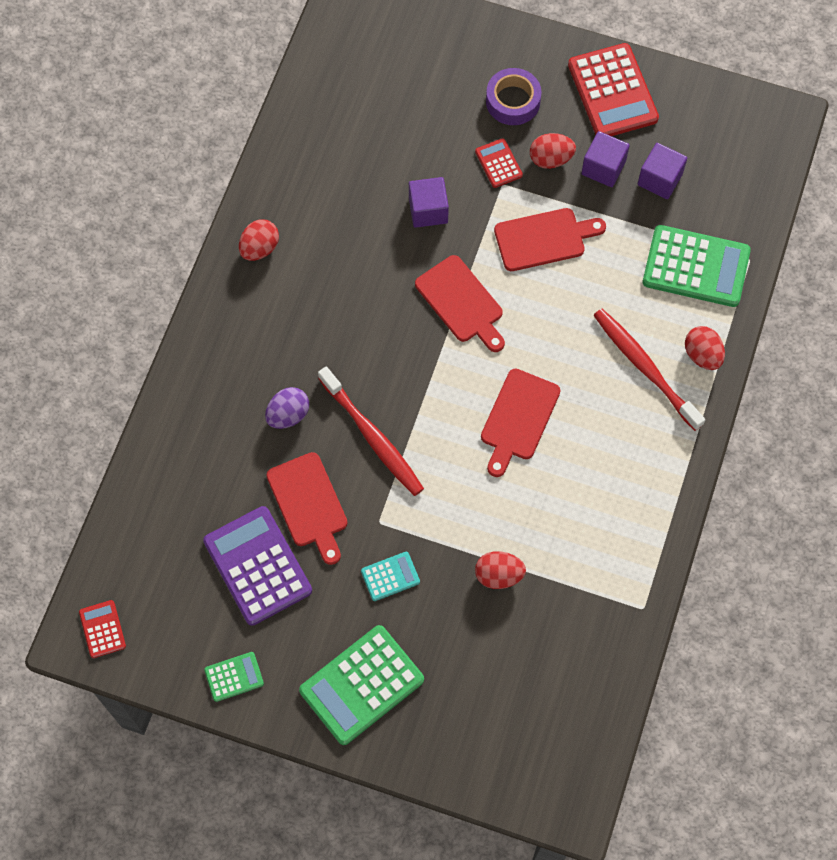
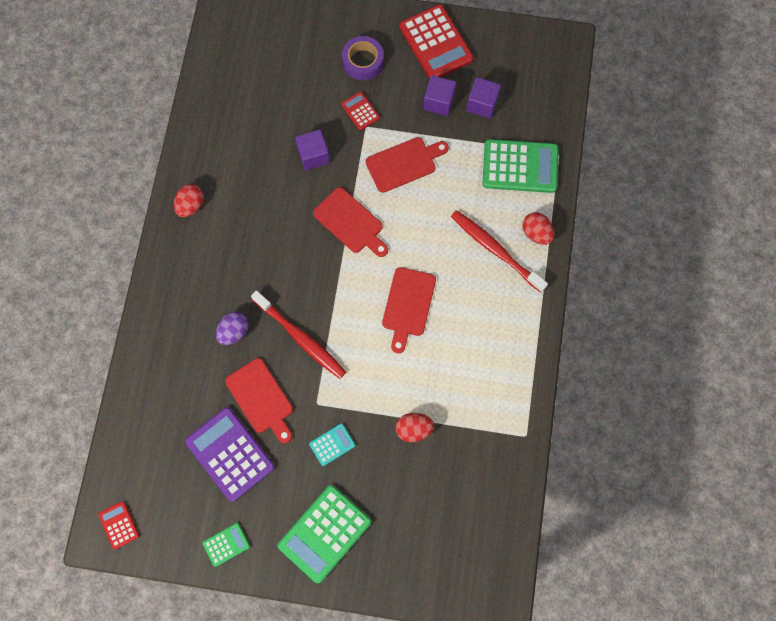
camera: 10 degrees left, 5 degrees up
red egg [530,133,576,169] -> none

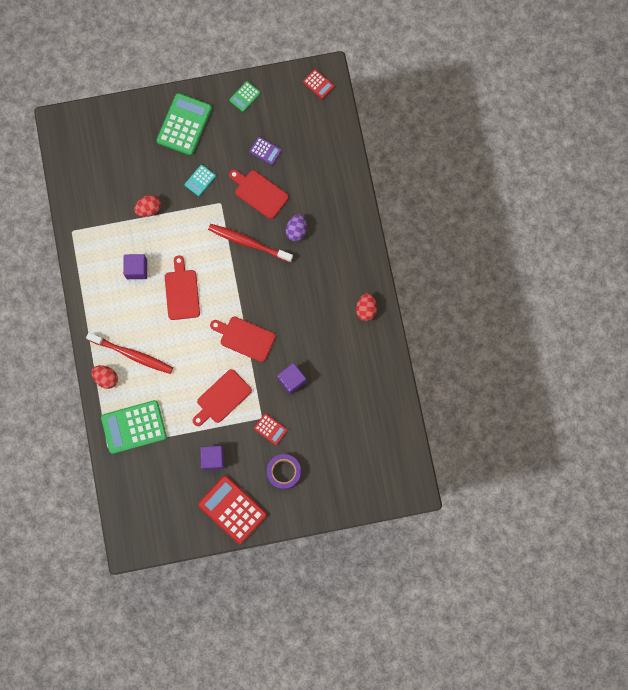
camera: 160 degrees right, 5 degrees up
purple calculator [185,407,275,502] -> purple calculator [249,137,282,165], size x0.49
purple cube [466,77,501,119] -> purple cube moved to [123,254,147,279]

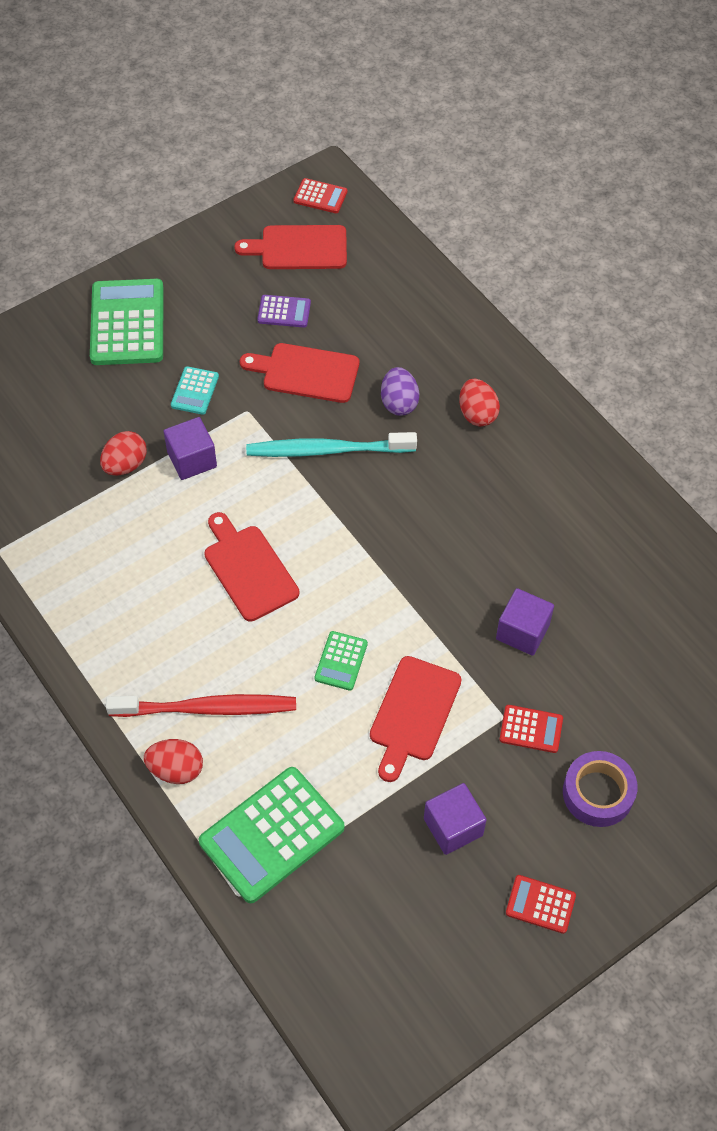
camera: 25 degrees left, 20 degrees down
purple cube [123,254,147,279] -> purple cube moved to [164,417,217,480]
red calculator [198,476,267,544] -> red calculator [506,875,576,934], size x0.49
red toothbrush [208,224,293,263] -> turquoise toothbrush [246,432,417,457]
red cutting board [210,316,275,362] -> red cutting board moved to [234,225,347,269]
green calculator [229,81,260,112] -> green calculator moved to [314,631,368,691]
red egg [356,293,377,321] -> red egg moved to [459,379,500,427]

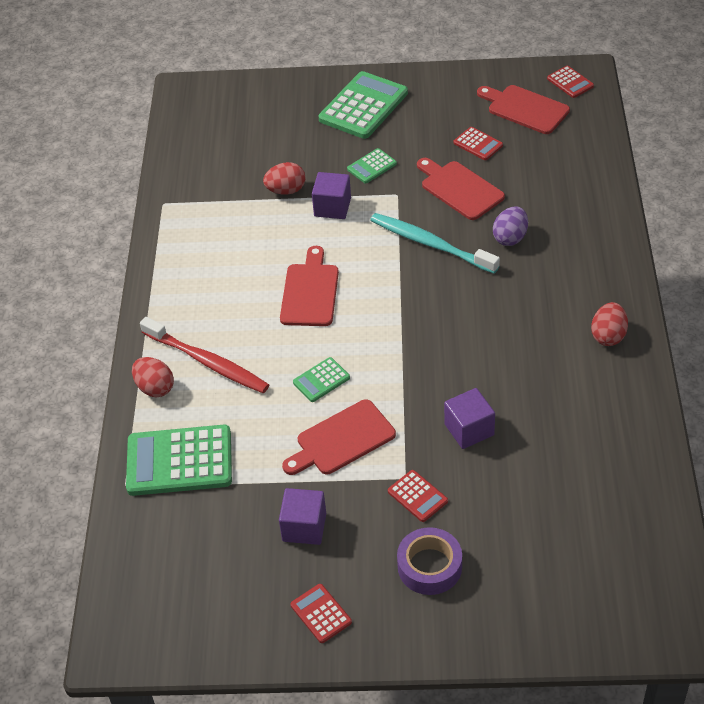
camera: 40 degrees right, 10 degrees down
turquoise calculator [171,366,219,415] -> green calculator [347,148,397,183]
purple calculator [257,295,311,327] -> red calculator [454,127,503,160]
red egg [459,379,500,427] -> red egg moved to [591,302,628,346]

